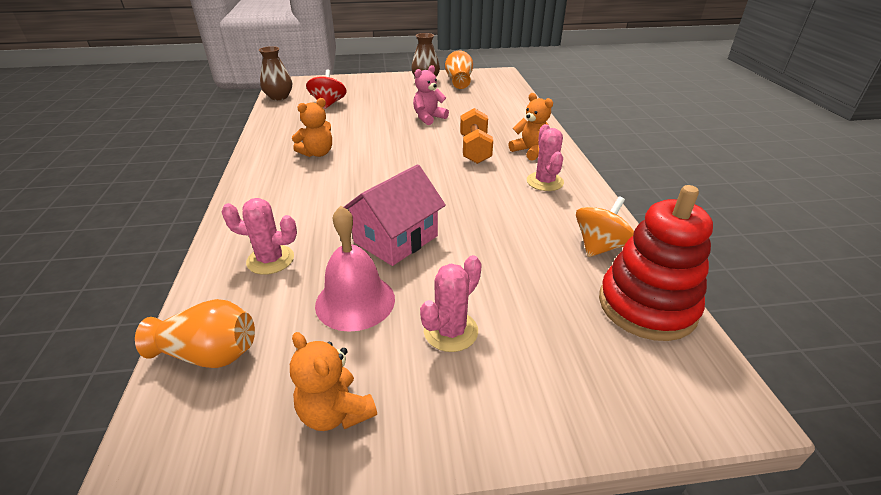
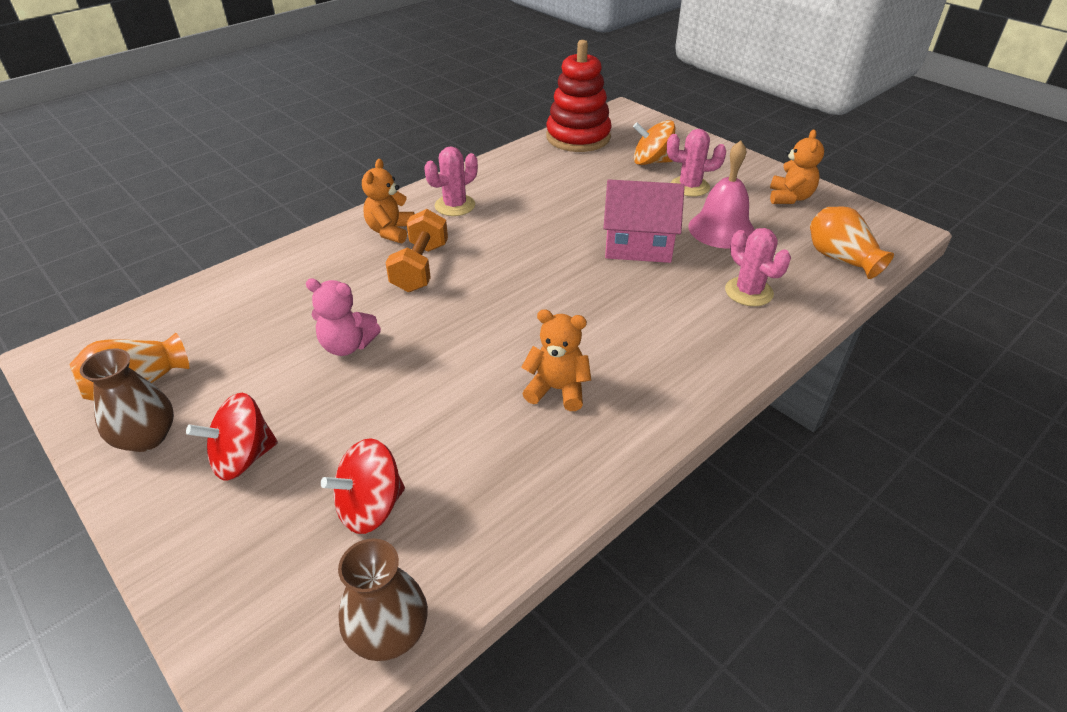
camera: 125 degrees left, 5 degrees up
orange dumbbell [460,108,493,164] -> orange dumbbell turned 45 degrees counterclockwise [386,209,448,292]
orange spinning top [576,196,634,257] -> orange spinning top moved to [633,120,675,165]
none -> red spinning top [186,393,278,480]

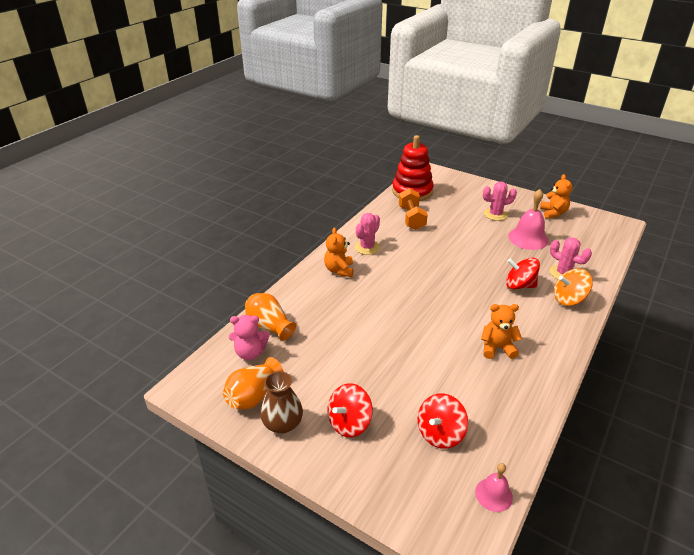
camera: 15 degrees left, 5 degrees down
pink teddy bear [306,278,381,356] -> pink teddy bear moved to [229,315,270,360]
brown vase [338,538,428,661] -> pink bell [475,463,513,512]
orange dumbbell [386,209,448,292] -> orange dumbbell moved to [399,188,428,230]
pink house [603,179,685,263] -> none
orange spinning top [633,120,675,165] -> orange spinning top moved to [554,268,593,306]
orange vase [810,206,894,279] -> orange vase moved to [245,293,296,341]
none -> red spinning top [506,257,540,289]

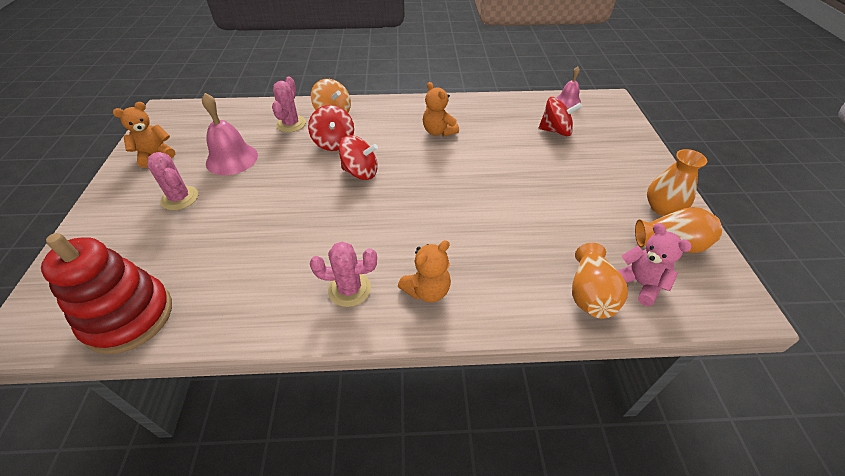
camera: 125 degrees left, 10 degrees up
brown vase [260,371,303,434] -> orange vase [647,149,707,216]
red spinning top [328,383,373,437] -> red spinning top moved to [339,135,378,180]
orange dumbbell [399,188,428,230] -> none

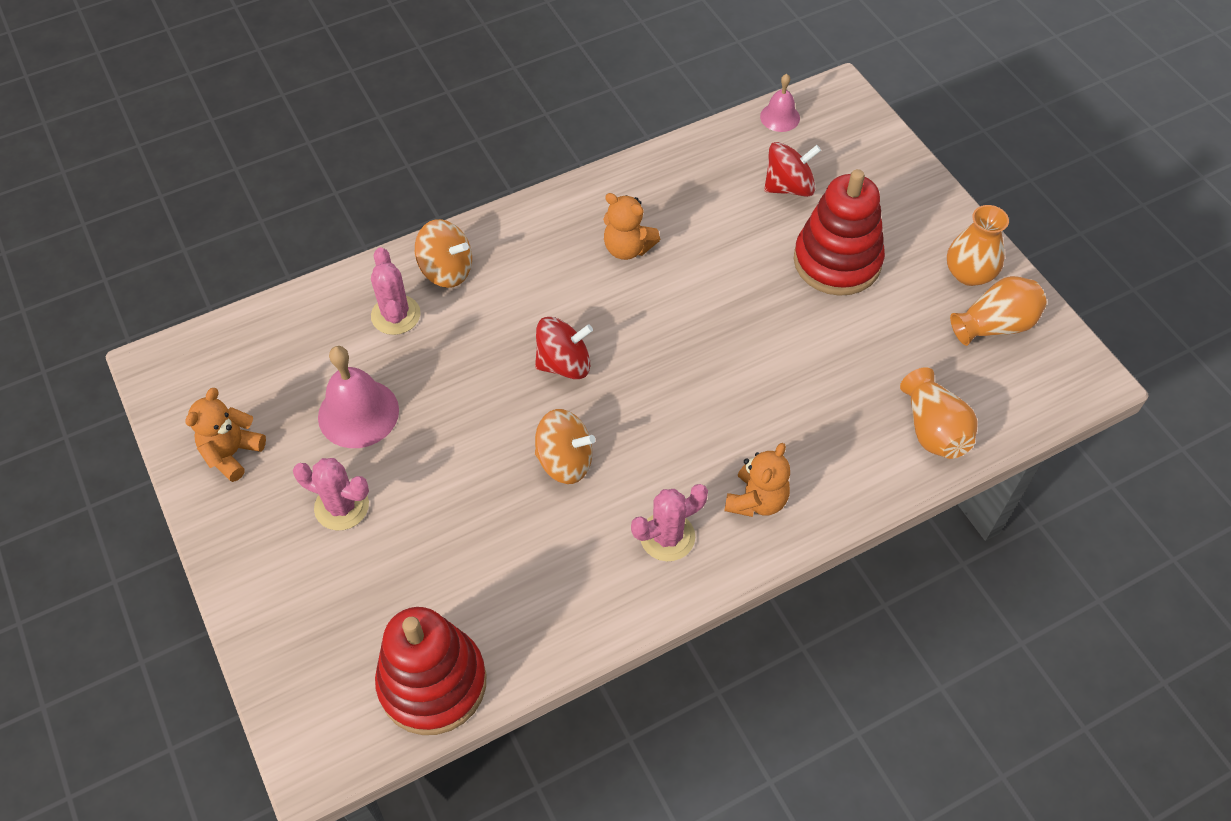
camera: 25 degrees left, 10 degrees up
red spinning top [308,105,354,151] -> none
pink teddy bear [618,223,692,306] -> none
none -> orange spinning top [535,409,595,484]
none -> red stacking toy [794,169,885,296]

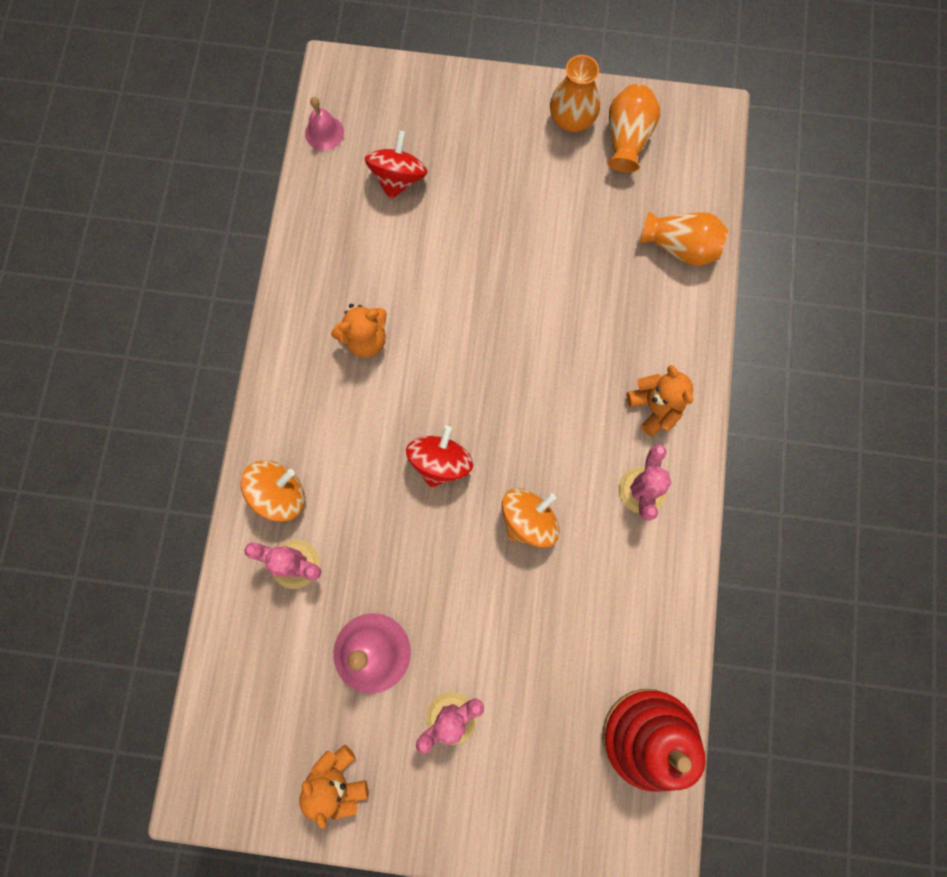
camera: 55 degrees left, 20 degrees up
red stacking toy [794,169,885,296] -> none

